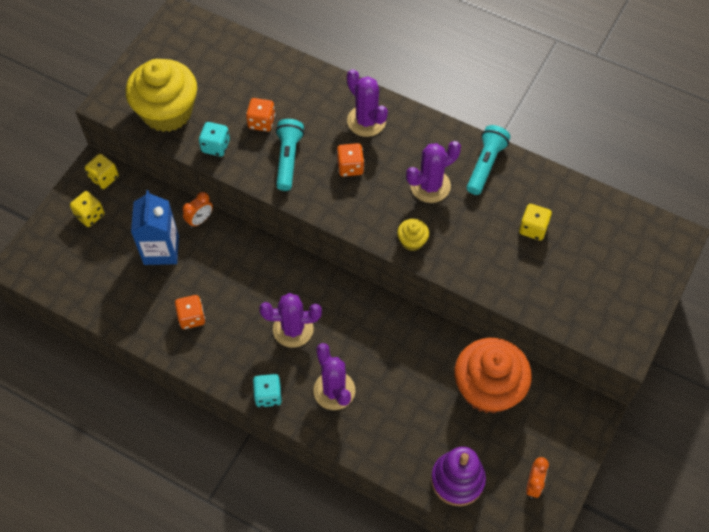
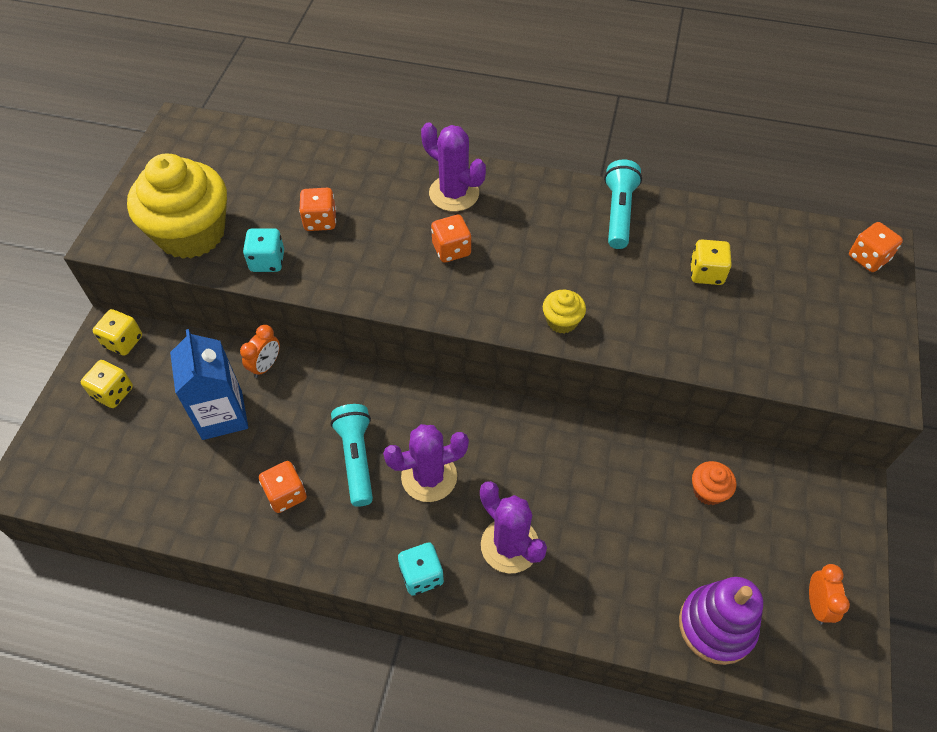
camera: 15 degrees left, 5 degrees down
turquoise flashlight [275,119,304,191] -> turquoise flashlight moved to [331,404,373,507]
purple cactus [406,141,461,203] -> none
orange cupcake [454,338,532,413] -> orange cupcake [692,461,736,505], size x0.43
none -> orange dice [849,222,903,272]

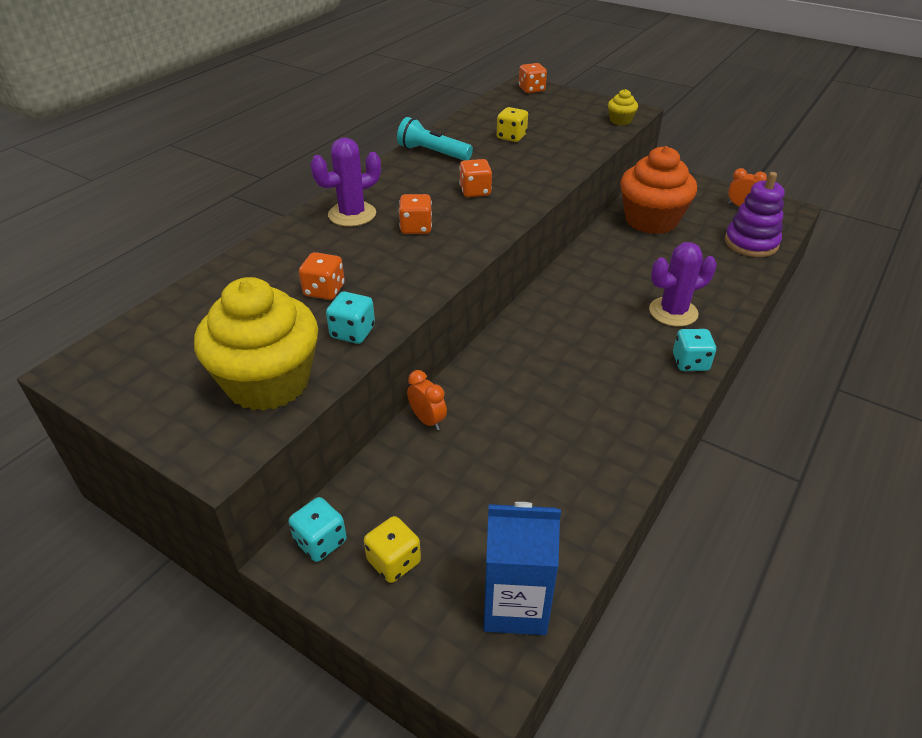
camera: 70 degrees left, 15 degrees down
yellow dice [93,309,142,356] -> turquoise dice [288,497,347,562]
blue carton [170,329,248,440] -> blue carton moved to [483,502,561,635]
orange dice [259,461,307,513] -> orange dice moved to [459,159,492,197]
turquoise flashlight [331,404,373,507] -> none
purple cactus [383,424,469,502] -> none
yellow cupcake [543,290,586,333] -> yellow cupcake moved to [608,89,638,125]
orange cupcake [692,461,736,505] -> orange cupcake [621,146,697,234], size x2.35

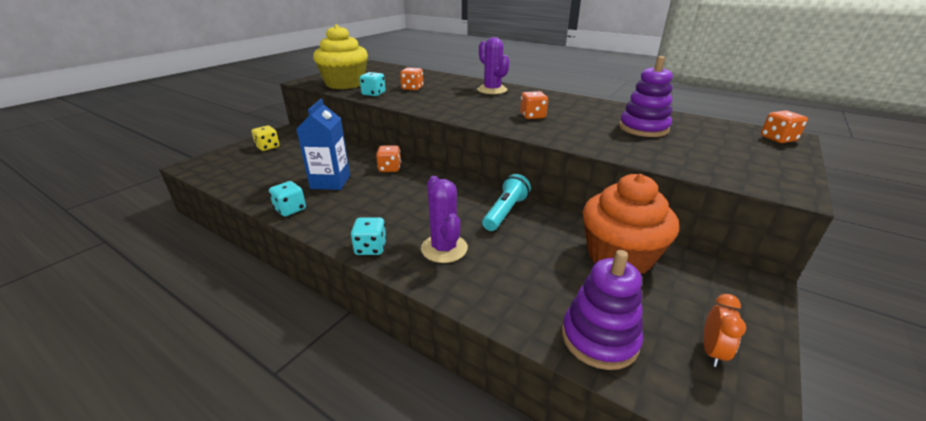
camera: 90 degrees right, 10 degrees down
turquoise dice [288,497,347,562] -> turquoise dice moved to [269,181,306,216]
turquoise flashlight [397,117,473,160] -> turquoise flashlight moved to [482,174,531,231]
orange dice [399,194,432,234] -> orange dice moved to [376,146,401,172]
orange clock [407,370,447,430] -> none
blue carton [483,502,561,635] -> blue carton moved to [296,99,350,190]
yellow dice [497,107,528,142] -> purple stacking toy [619,56,673,137]
yellow cupcake [608,89,638,125] -> none

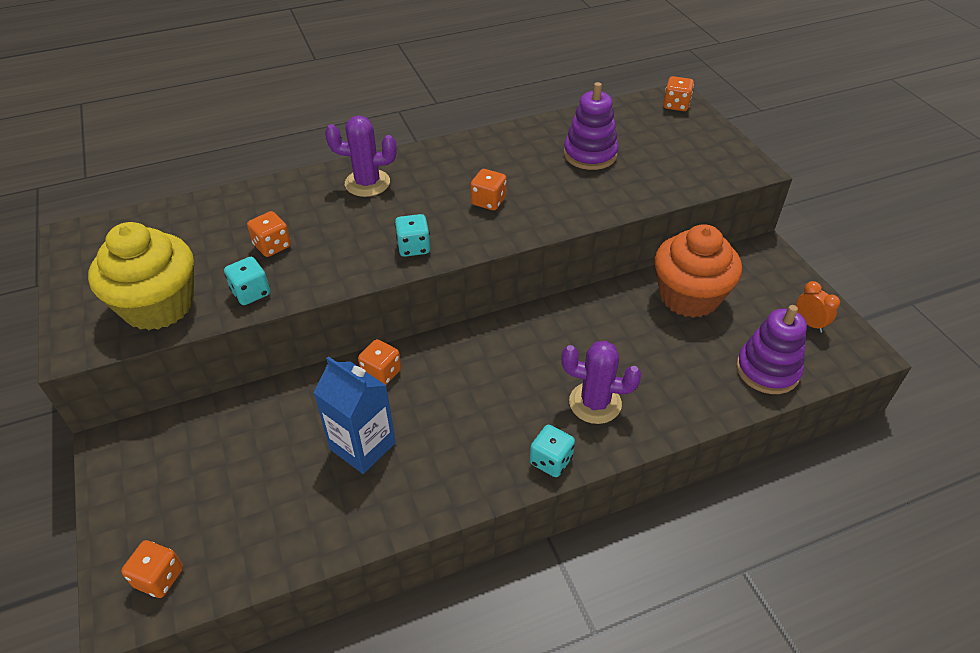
camera: 55 degrees left, 15 degrees up
yellow dice [251,126,280,151] -> none
turquoise dice [269,181,306,216] -> turquoise dice moved to [395,214,430,257]
turquoise flashlight [482,174,531,231] -> none
none -> orange dice [121,540,183,598]

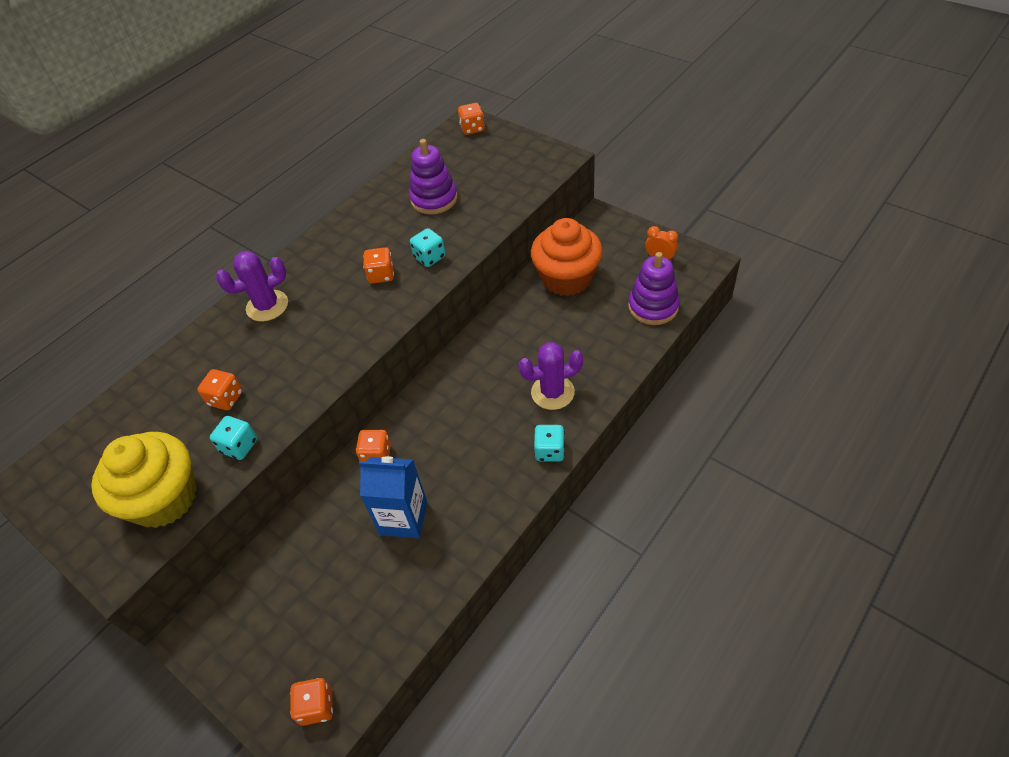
camera: 25 degrees left, 5 degrees up
turquoise dice [395,214,430,257] -> turquoise dice moved to [410,228,446,267]

